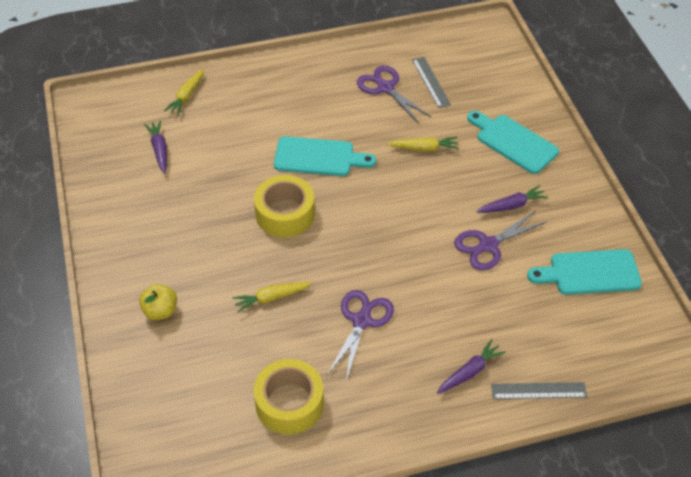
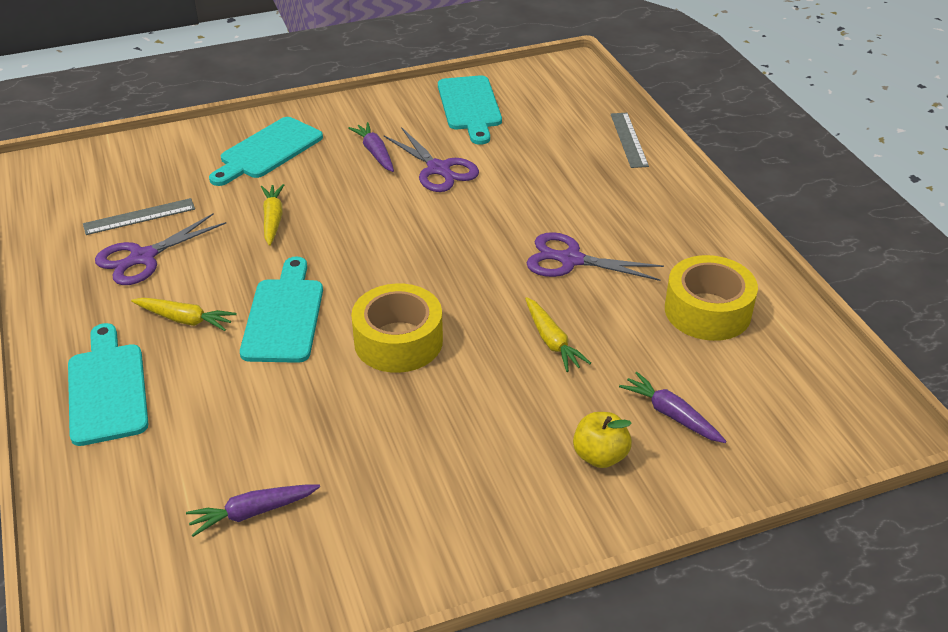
camera: 95 degrees left, 10 degrees down
yellow carrot [164,69,204,115] -> yellow carrot moved to [131,298,237,331]
purple carrot [437,339,506,394] -> purple carrot moved to [619,372,727,443]
none -> turquoise cutting board [68,323,148,446]

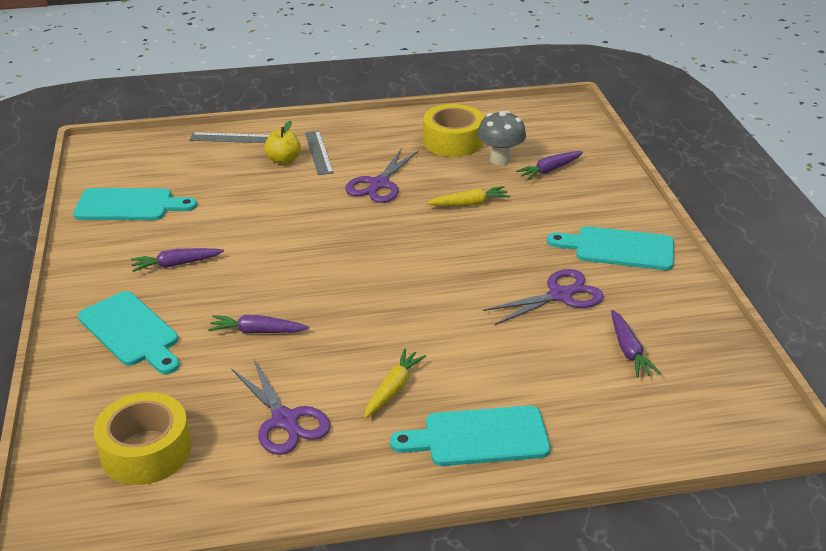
camera: 80 degrees left, 5 degrees down
grey ruler [83,198,195,235] -> grey ruler moved to [305,131,334,175]
turquoise cutting board [240,256,323,363] -> turquoise cutting board moved to [547,226,674,270]
yellow carrot [261,184,284,246] -> purple carrot [208,315,309,333]
yellow tape [351,283,443,373] -> yellow tape moved to [93,392,191,485]
purple scissors [384,127,479,192] -> purple scissors moved to [483,269,604,325]
yellow apple [573,412,632,468] -> yellow apple moved to [264,121,301,164]
none -> grey mushroom [477,111,526,165]

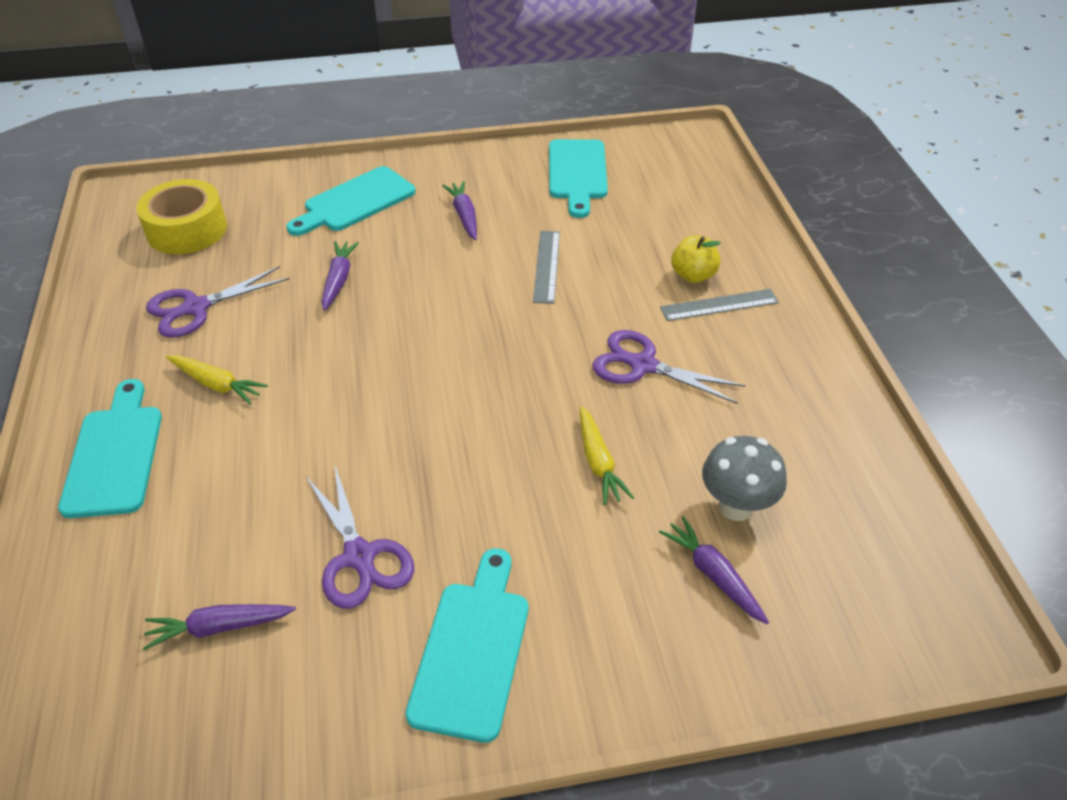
camera: 90 degrees right, 10 degrees up
grey ruler [189,132,269,143] -> grey ruler moved to [533,231,560,304]
yellow tape [423,104,484,157] -> none

